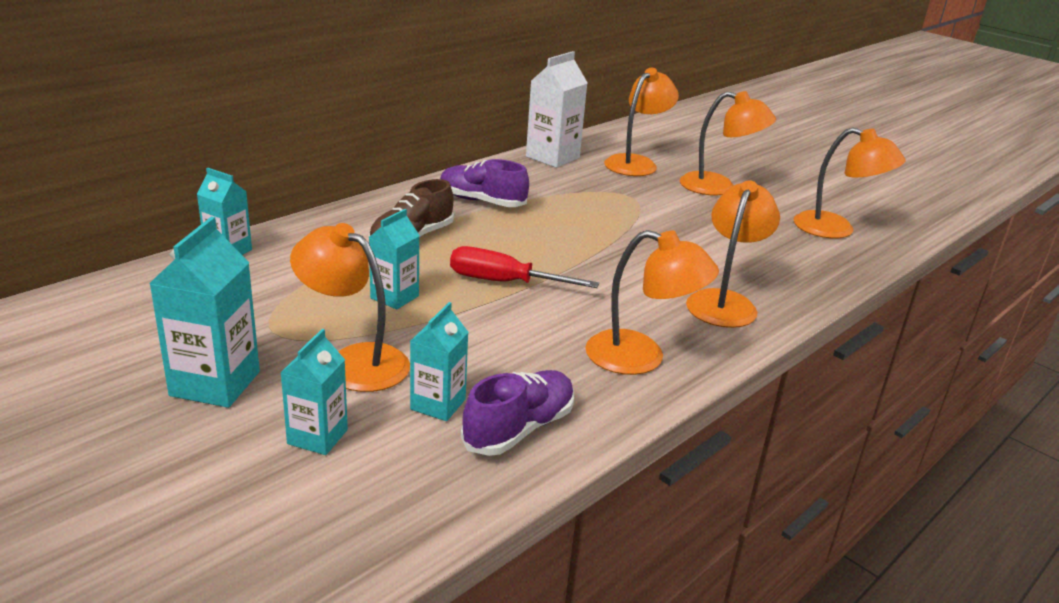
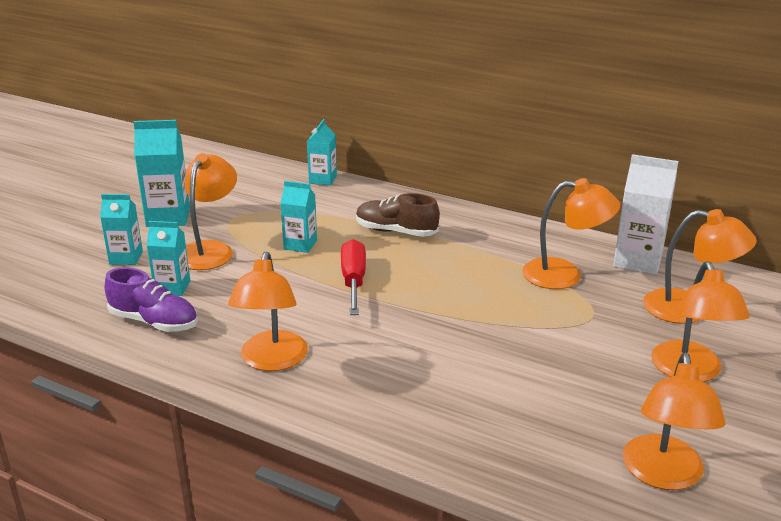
camera: 75 degrees right, 0 degrees up
purple shoe [440,159,529,207] -> none
orange lamp [686,180,780,328] -> orange lamp moved to [522,178,620,289]

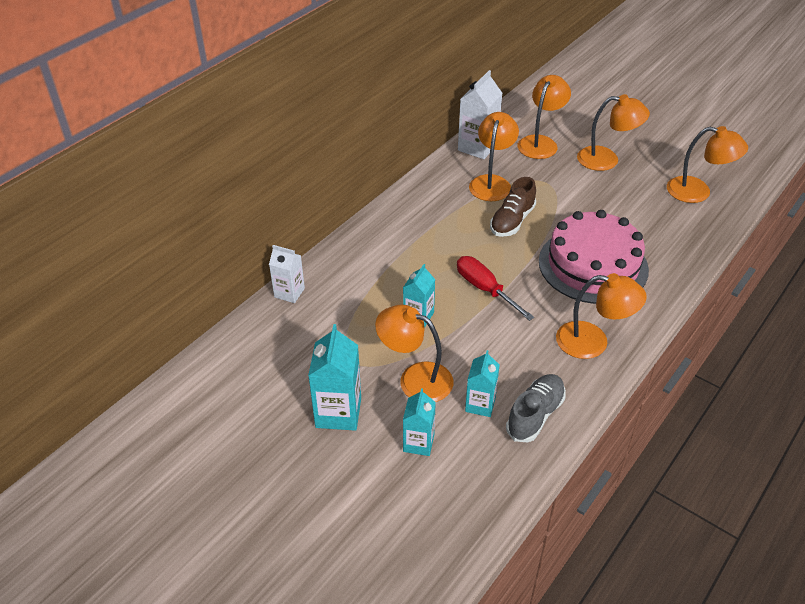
camera: 80 degrees left, 15 degrees up
purple shoe [105,267,198,332] -> grey shoe [506,374,566,442]
turquoise carton [307,119,337,186] -> white carton [269,245,305,303]
red screwdriver [341,239,366,315] -> red screwdriver turned 45 degrees clockwise [457,256,534,321]
brown shoe [356,193,440,237] -> brown shoe moved to [490,177,536,237]
none -> pink cake [539,210,649,304]

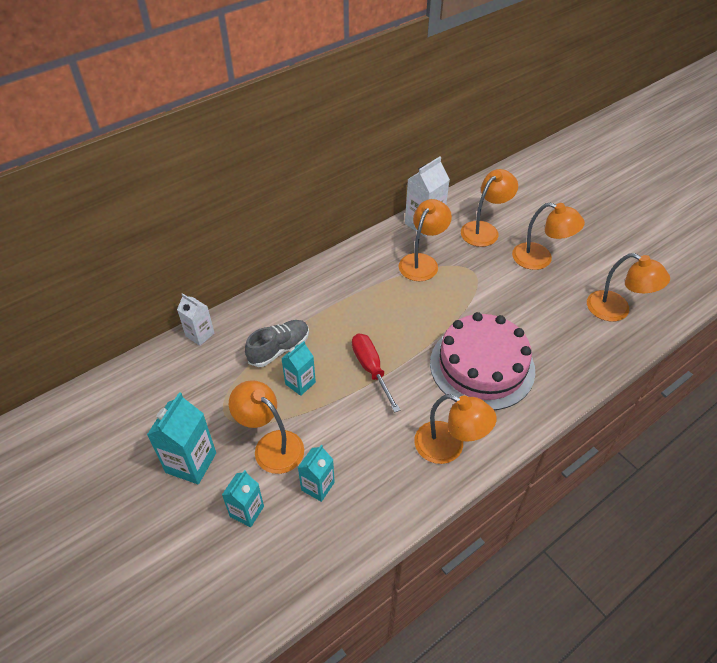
camera: 15 degrees right, 5 degrees up
brown shoe [490,177,536,237] -> none
grey shoe [506,374,566,442] -> grey shoe moved to [245,320,309,367]

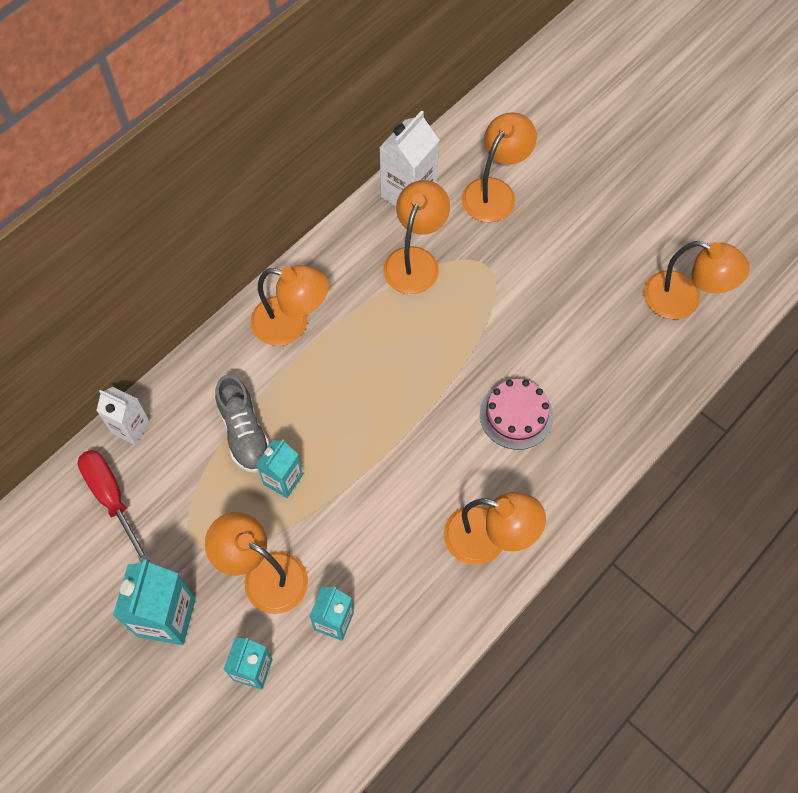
camera: 10 degrees left, 15 degrees up
grey shoe [245,320,309,367] -> grey shoe turned 120 degrees clockwise [215,375,270,473]
red screwdriver [352,334,400,413] -> red screwdriver moved to [78,450,150,563]
pink cake [430,312,535,410] -> pink cake [480,379,554,450], size x0.53
orange lamp [512,203,585,270] -> orange lamp moved to [251,265,329,346]

